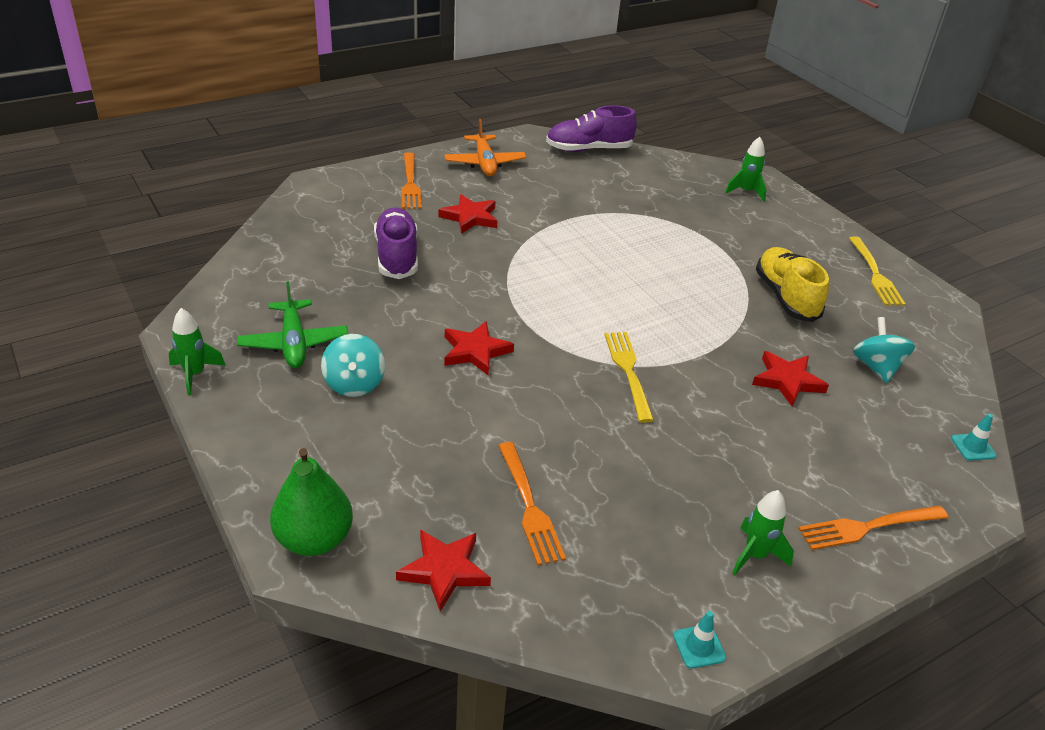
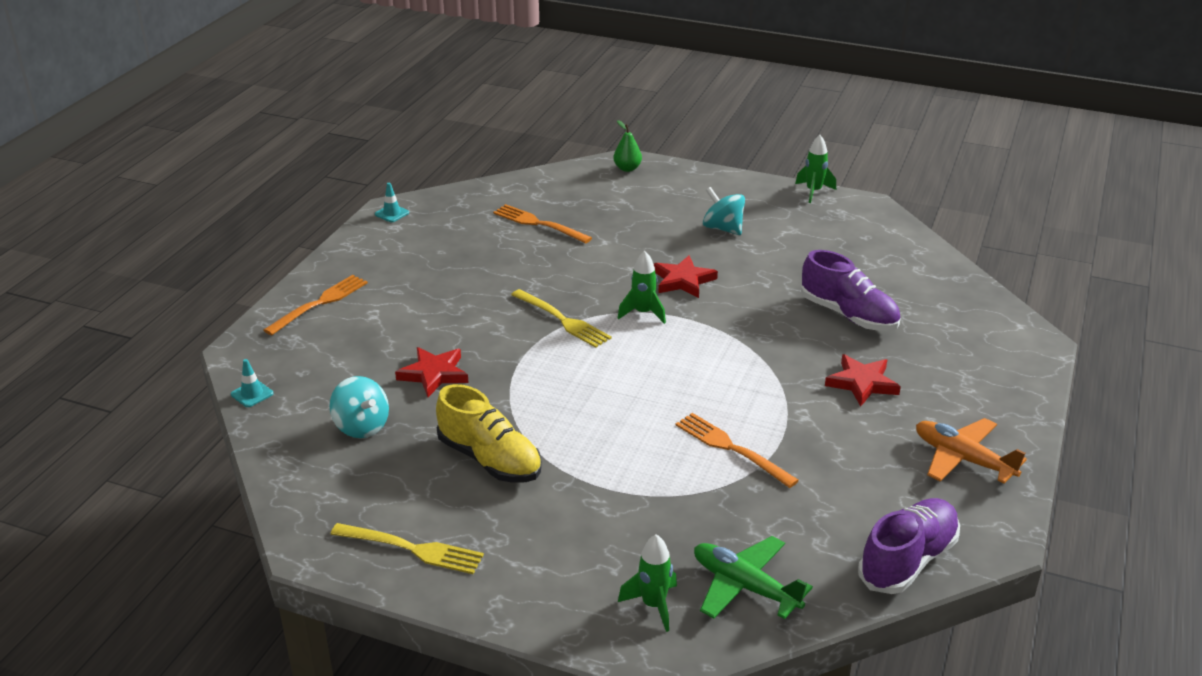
camera: 145 degrees right, 5 degrees down
green plane [237,281,348,368] -> green plane moved to [694,536,813,619]
green pear [270,448,353,556] -> green pear [613,120,642,172], size x0.58
red star [396,530,491,611] -> none
orange fork [401,152,422,209] -> orange fork moved to [676,413,799,488]
green rocket [732,490,794,575] -> green rocket moved to [618,251,666,324]
yellow fork [849,236,905,306] -> yellow fork turned 150 degrees clockwise [330,523,484,574]

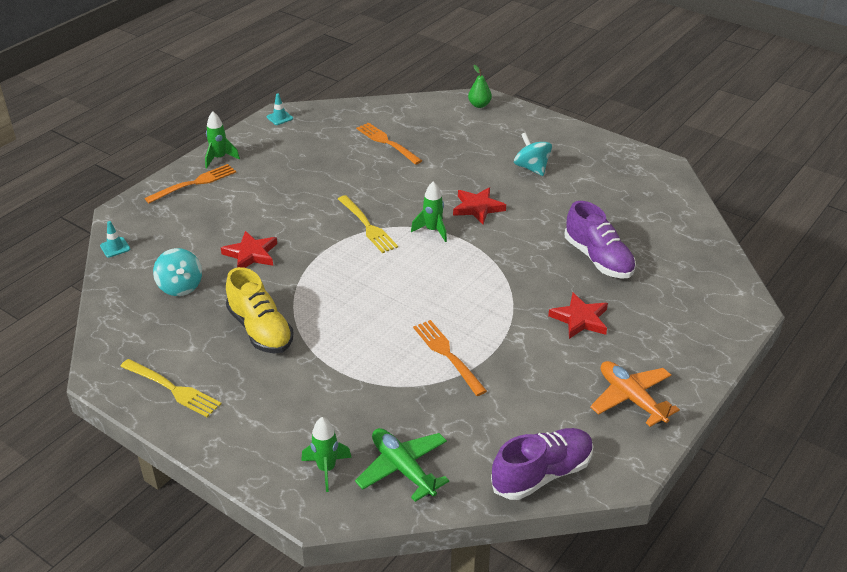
camera: 15 degrees right, 5 degrees up
green rocket [795,135,836,203] -> green rocket moved to [205,111,240,168]

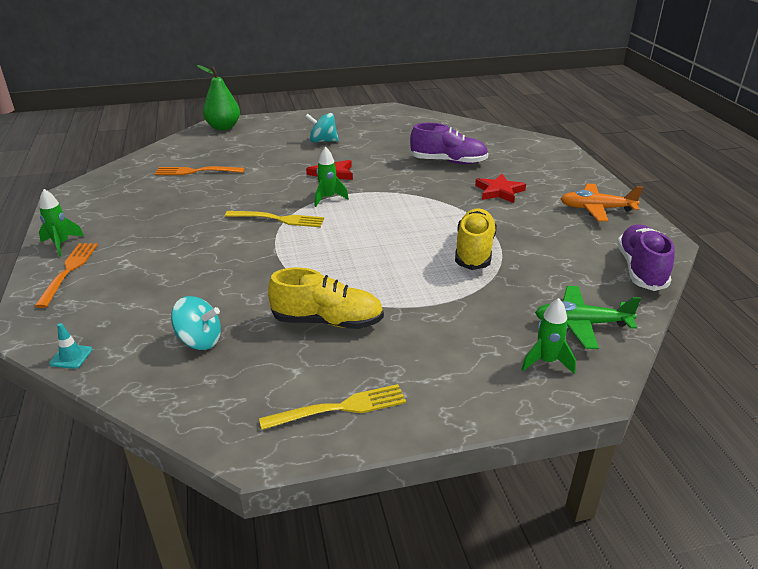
camera: 50 degrees left, 5 degrees down
red star [221,231,277,268] -> none
turquoise traffic cone [267,93,293,125] -> none
orange fork [413,320,487,396] -> yellow shoe [455,208,497,270]
green pear [468,65,492,108] -> green pear [197,65,240,130], size x1.72

